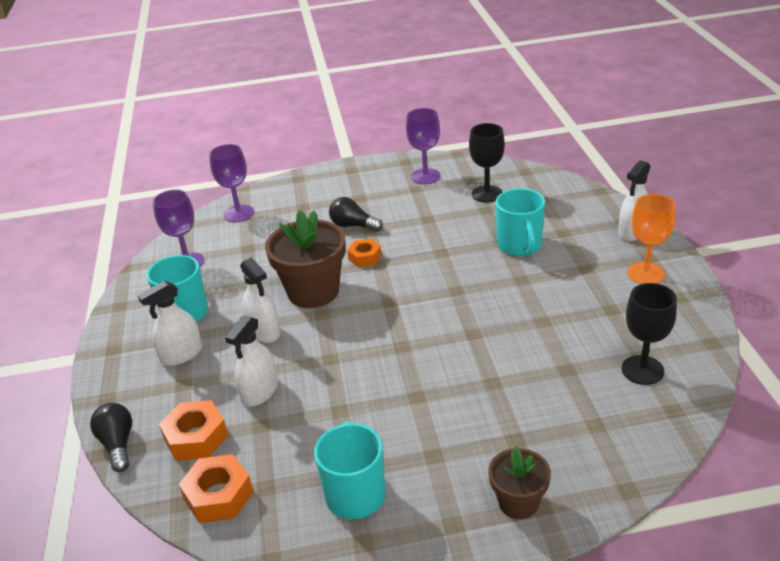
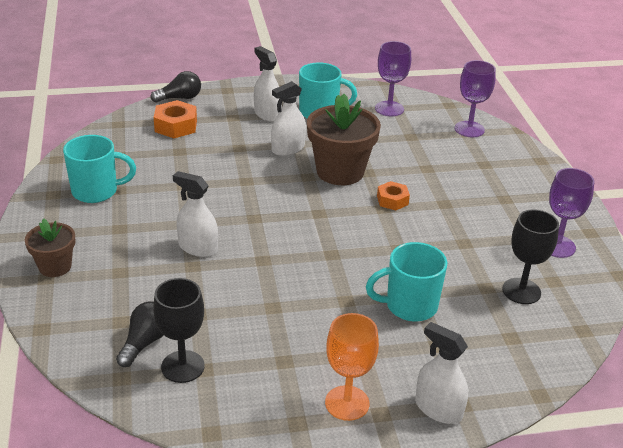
camera: 85 degrees right, 0 degrees up
orange nut [179,454,254,523] -> none
white spray bottle [225,315,278,407] -> white spray bottle moved to [173,171,218,257]
black light bulb [329,197,383,231] -> black light bulb moved to [116,302,164,367]

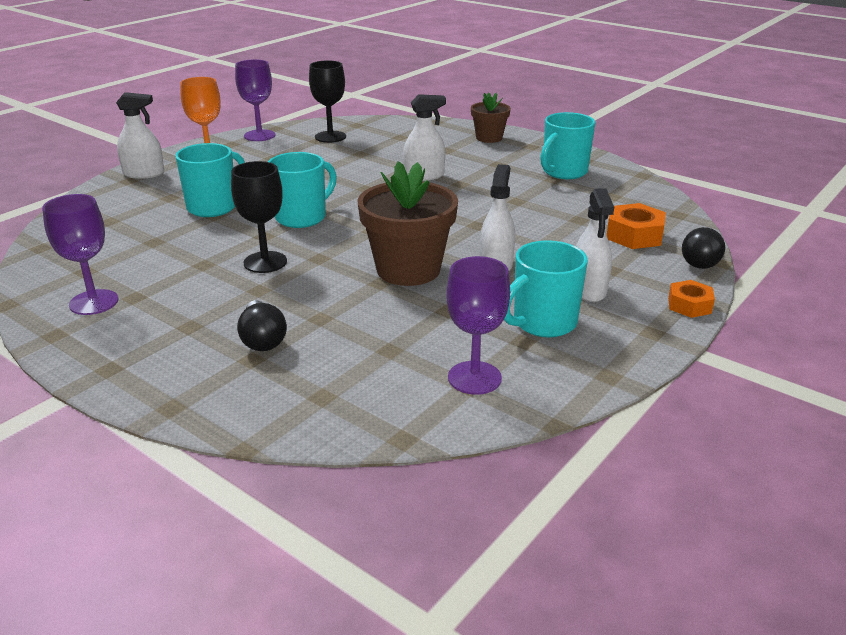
camera: 140 degrees right, 5 degrees down
black light bulb [116,302,164,367] -> black light bulb moved to [237,300,287,351]
white spray bottle [254,46,282,122] -> white spray bottle turned 75 degrees clockwise [576,188,614,302]
orange nut [377,181,410,211] -> orange nut moved to [668,280,715,318]
purple goblet [455,60,496,137] -> purple goblet moved to [235,59,276,141]
black goblet [502,209,559,304] -> black goblet moved to [231,161,287,273]
none -> turquoise mug [268,152,337,228]

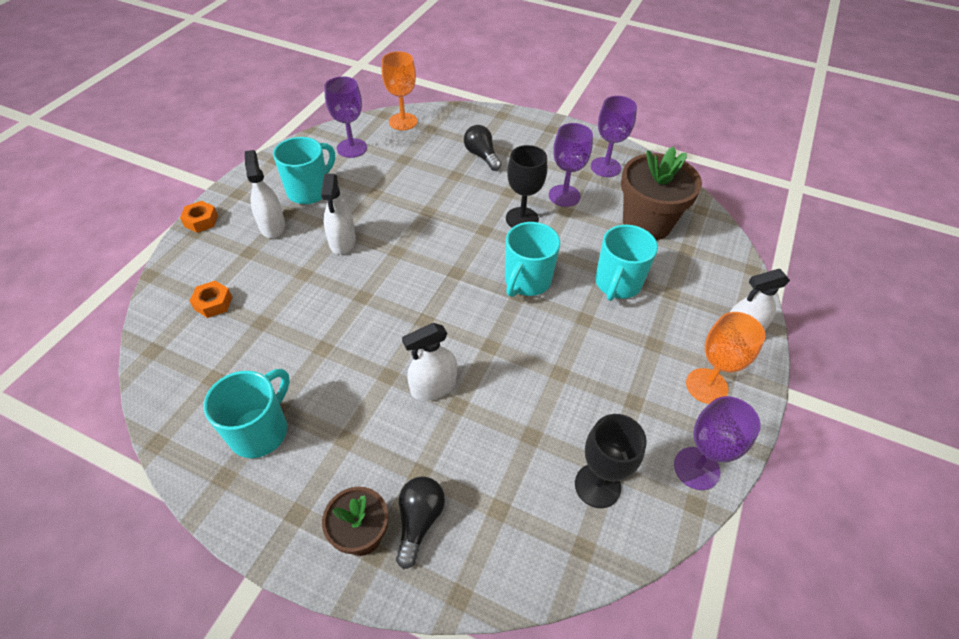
camera: 165 degrees right, 20 degrees up
brown flower pot [357,161,458,286] -> brown flower pot moved to [621,146,702,240]
orange nut [607,203,666,249] -> orange nut [190,281,232,318], size x0.65
black light bulb [682,227,725,269] -> black light bulb moved to [396,476,445,569]
none -> orange goblet [382,51,418,130]
none -> purple goblet [549,123,593,207]

